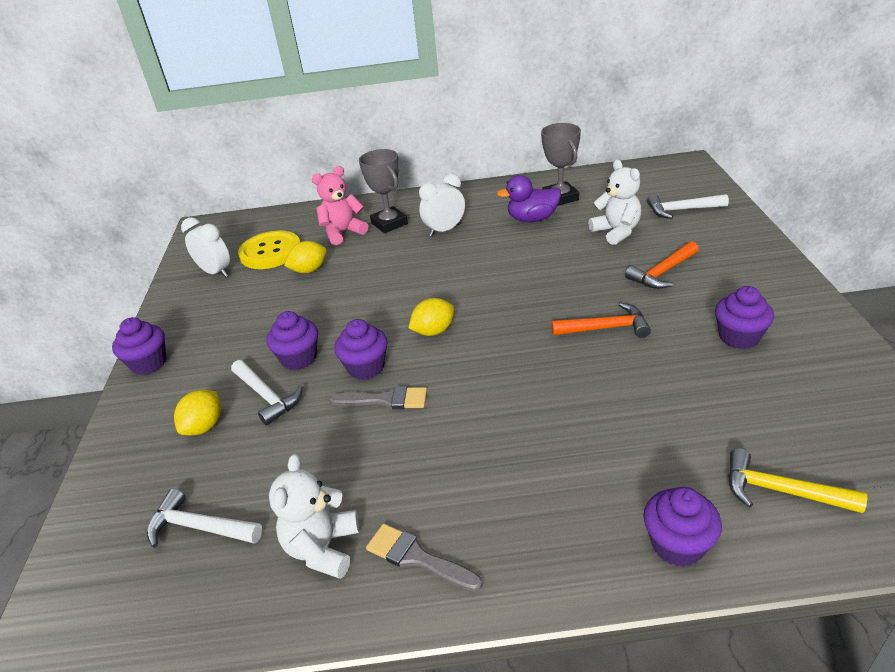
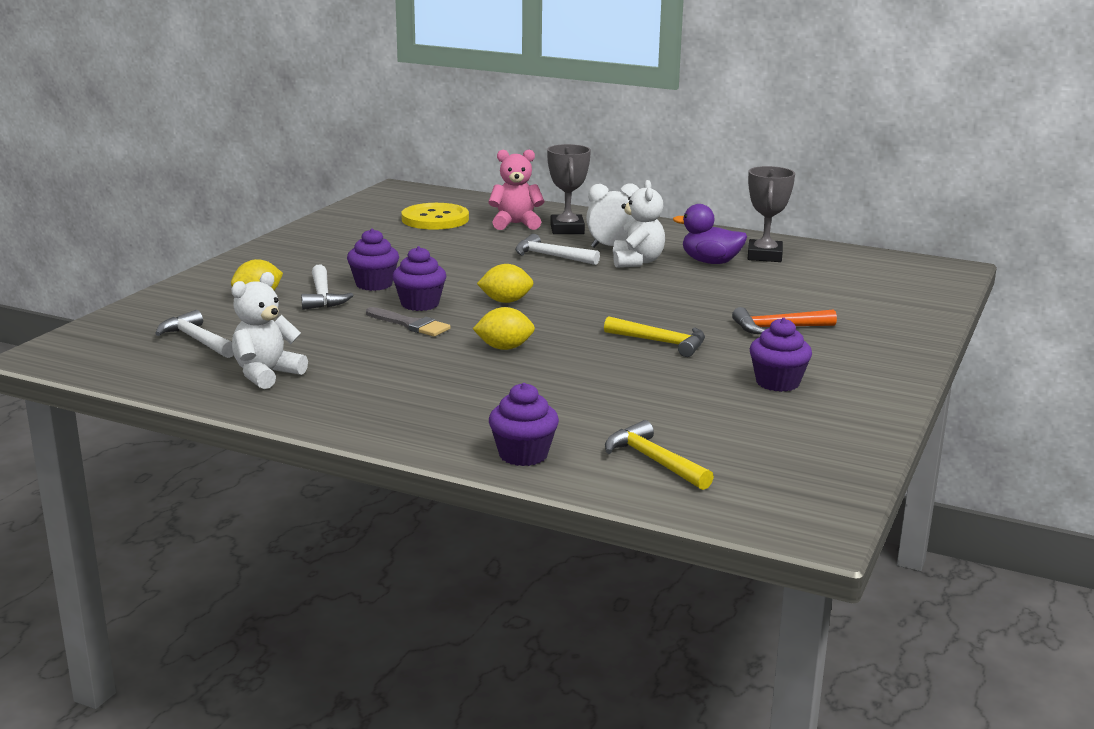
camera: 25 degrees right, 15 degrees down
purple cupcake [112,317,166,375] -> none
white clock [181,217,230,277] -> none
yellow lemon [284,241,327,273] -> yellow lemon moved to [473,307,535,350]
grey brush [366,524,483,592] -> none
orange hammer [551,303,651,338] -> yellow hammer [604,316,705,357]
white teddy bear [588,160,641,245] -> white teddy bear moved to [613,180,665,268]
white hammer [647,194,729,219] -> white hammer moved to [515,234,600,265]

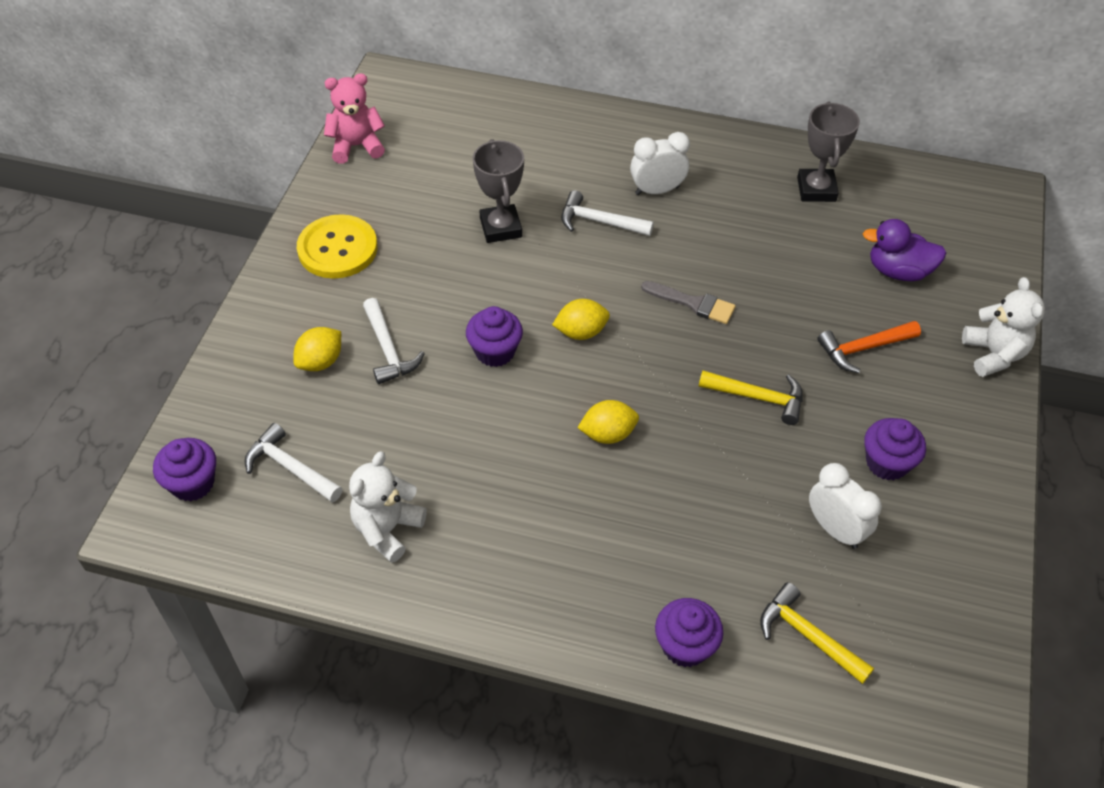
camera: 10 degrees left, 30 degrees up
purple cupcake [347,228,399,291] -> purple cupcake moved to [153,438,216,501]
grey brush [366,307,451,336] -> grey brush moved to [641,281,736,324]
yellow button [401,203,469,230] -> yellow button moved to [297,214,378,279]
pink teddy bear [489,150,544,230] -> pink teddy bear moved to [324,73,385,164]
grey trophy [547,144,591,234] -> grey trophy moved to [473,139,524,243]
white teddy bear [613,180,665,268] -> white teddy bear moved to [962,277,1045,377]
purple duck [673,204,747,264] -> purple duck moved to [863,219,947,281]
none -> white clock [809,463,882,549]

